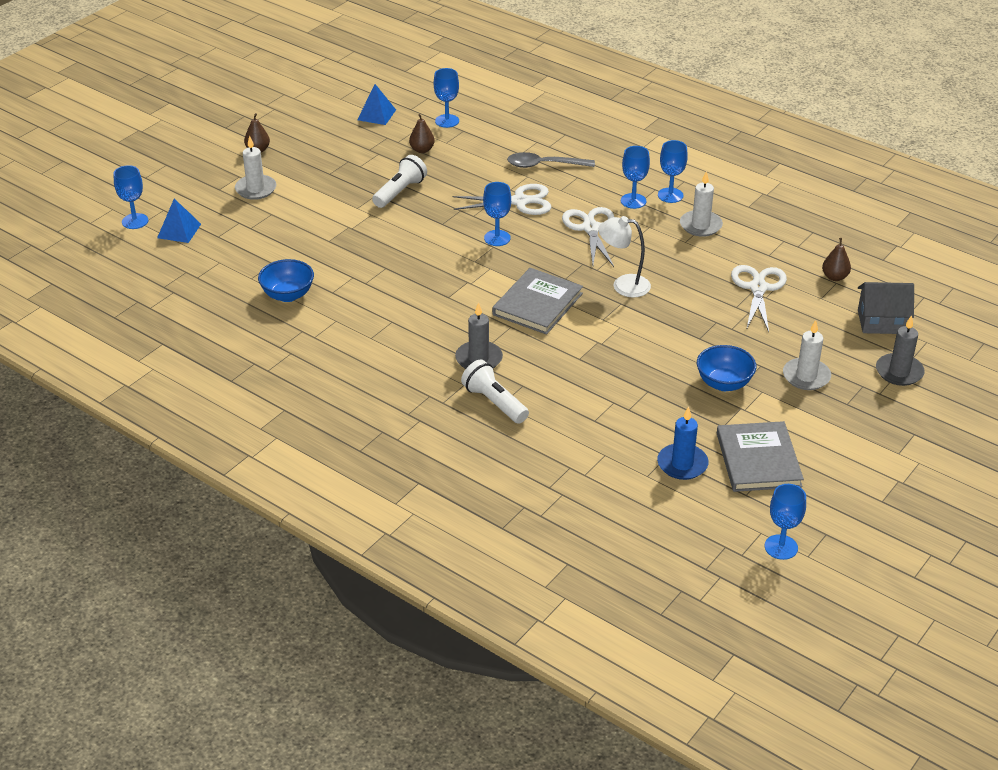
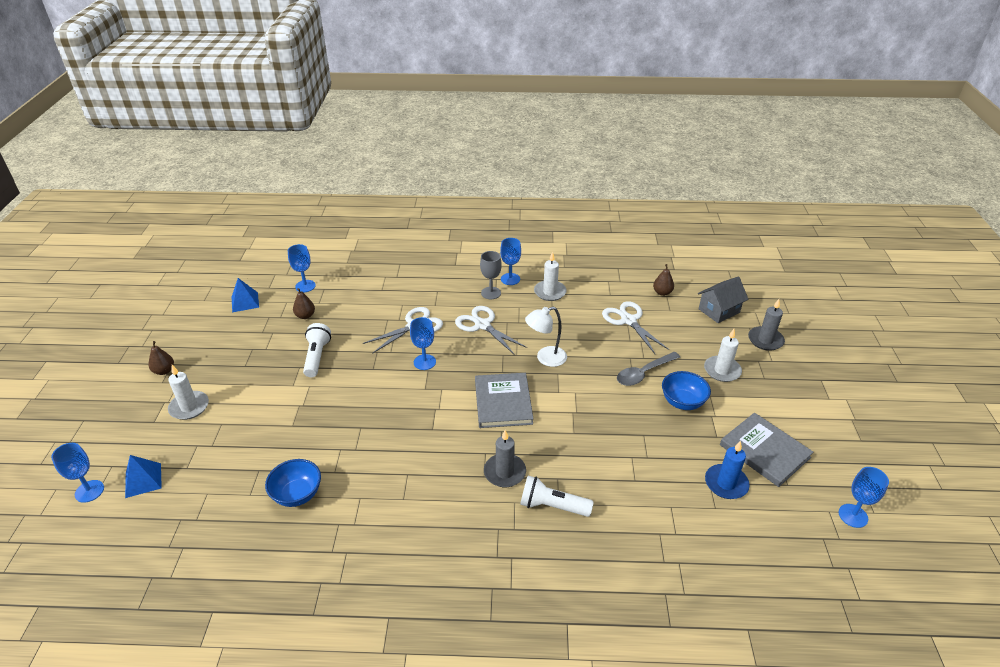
camera: 35 degrees left, 0 degrees up
grey spoon [507,152,595,168] -> grey spoon moved to [617,352,680,386]
blue goblet [621,146,650,209] -> grey goblet [480,251,502,299]

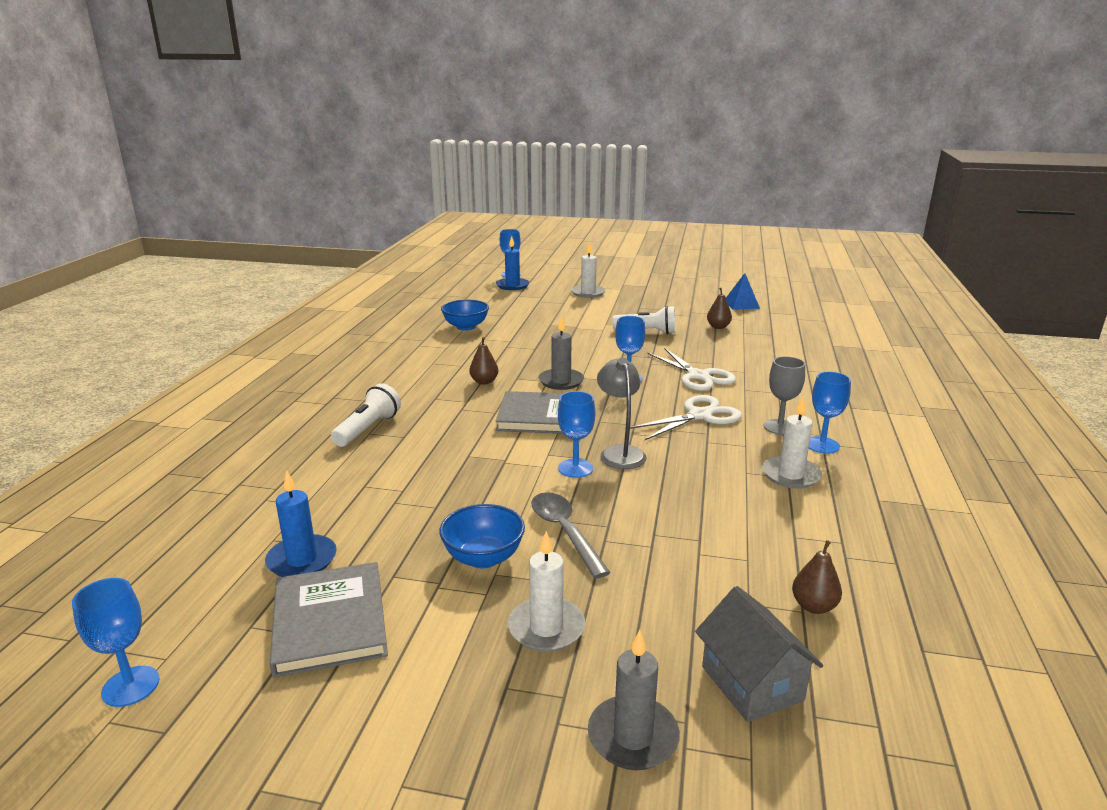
camera: 100 degrees right, 15 degrees down
blue pyramid [125,455,162,498] -> blue candle [496,236,530,290]
brown pear [148,341,174,375] -> brown pear moved to [469,337,498,384]
blue goblet [288,244,316,292] -> blue goblet moved to [558,391,595,478]
grey candle [484,430,526,487] -> grey candle moved to [538,316,584,390]
white lamp [525,307,567,367] -> grey lamp [597,357,647,469]
white scissors [602,301,669,354] -> none
grey book [720,413,813,487] -> grey book turned 75 degrees counterclockwise [270,562,388,677]

